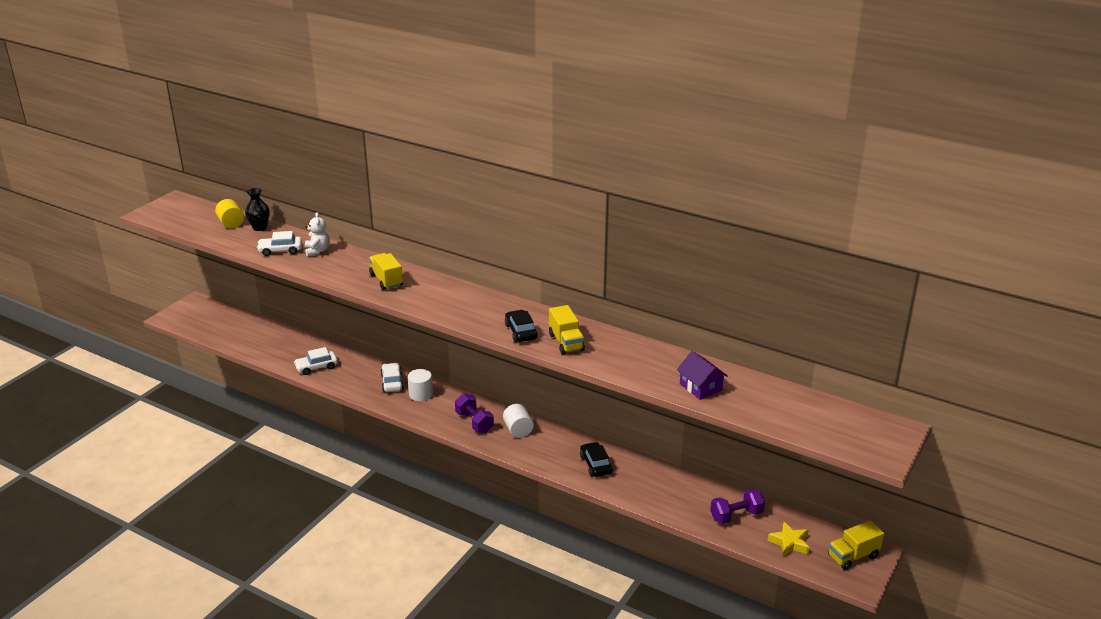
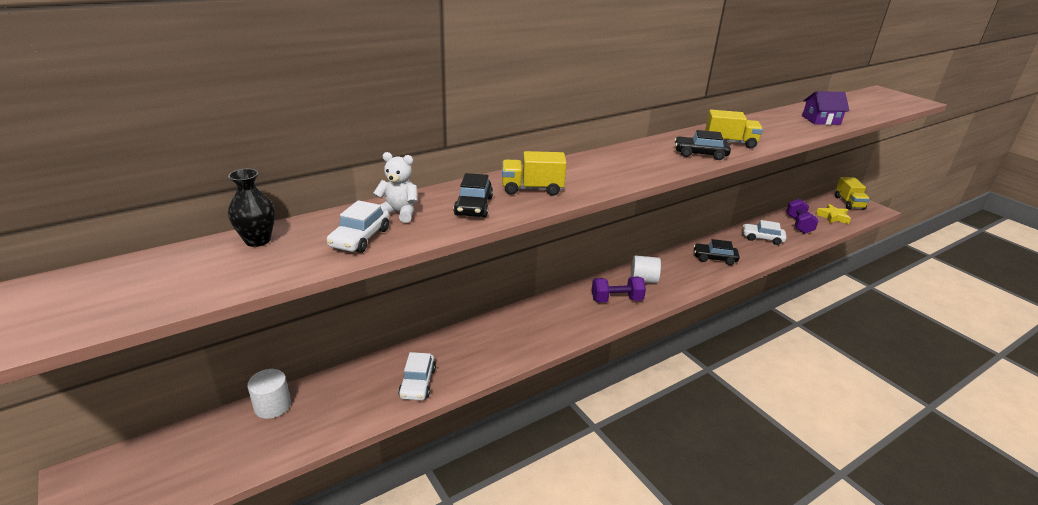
camera: 65 degrees left, 0 degrees up
yellow cylinder [215,199,244,229] -> none
white car [381,363,404,392] -> white car moved to [743,220,786,245]
white cylinder [408,369,433,401] -> white cylinder moved to [247,369,291,419]
none -> black car [453,173,493,217]

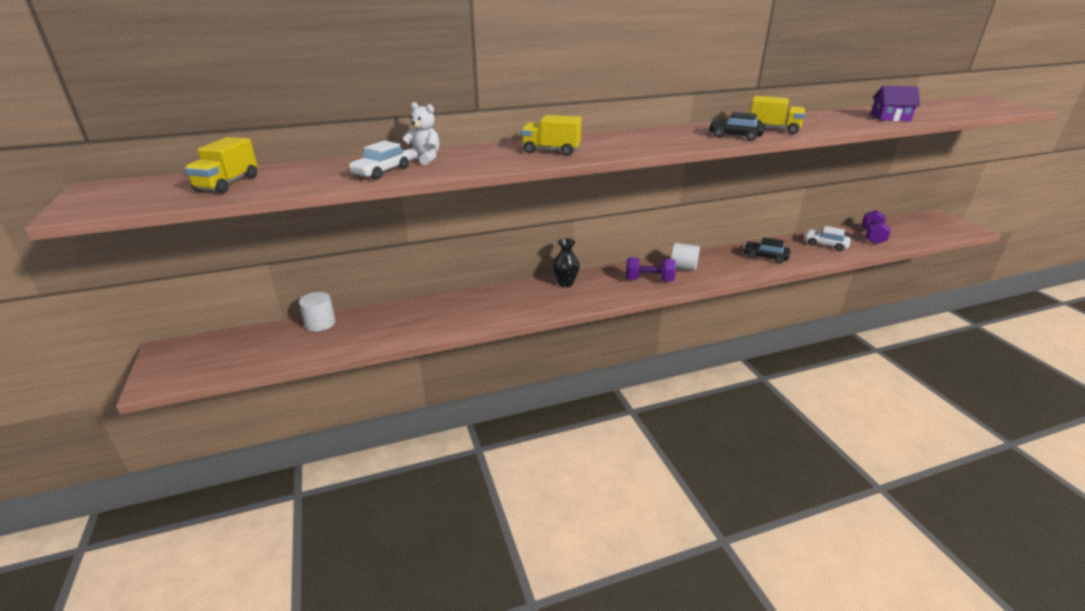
camera: 15 degrees right, 0 degrees up
black vase [228,169,275,247] -> black vase moved to [553,238,580,287]
white car [398,352,436,400] -> none
black car [453,173,493,217] -> none
yellow star [816,204,851,224] -> none
yellow truck [835,177,870,210] -> yellow truck moved to [184,137,257,194]

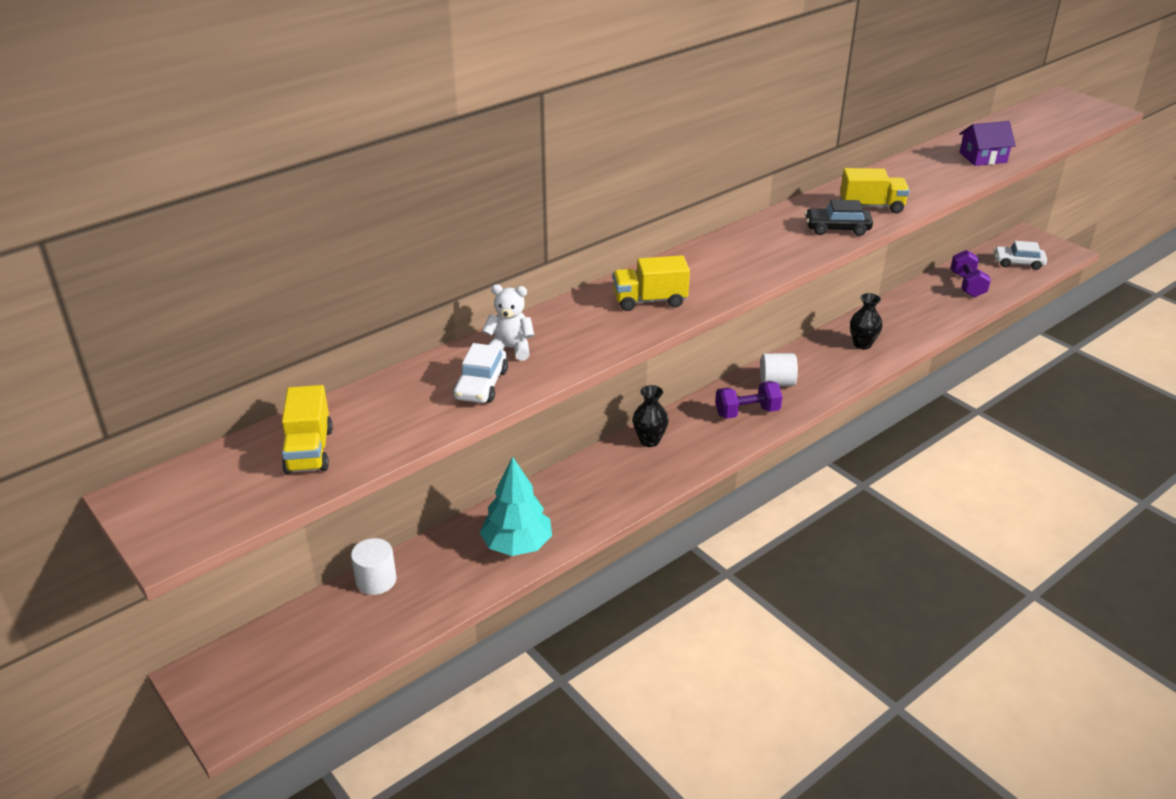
camera: 20 degrees left, 5 degrees up
black car [743,237,790,264] -> black vase [850,293,883,349]
white car [804,226,851,251] -> white car moved to [993,241,1047,270]
none -> turquoise tree [480,457,552,556]

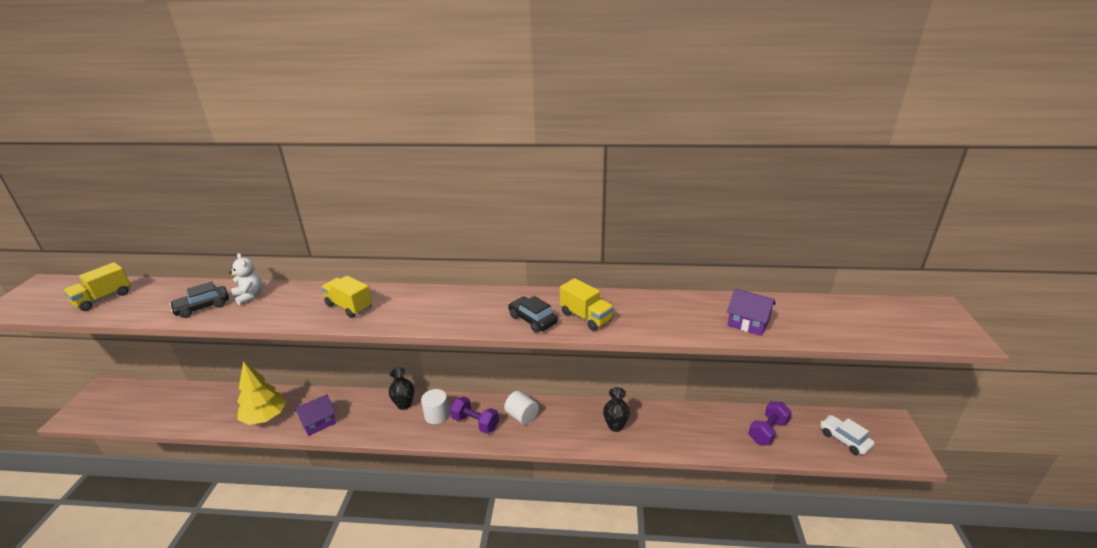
camera: 45 degrees right, 5 degrees down
white cylinder [351,538,397,595] -> white cylinder moved to [421,389,449,424]
white car [453,343,508,403] -> black car [170,282,229,318]
turquoise tree [480,457,552,556] -> yellow tree [237,361,286,425]
none -> purple house [294,394,336,436]

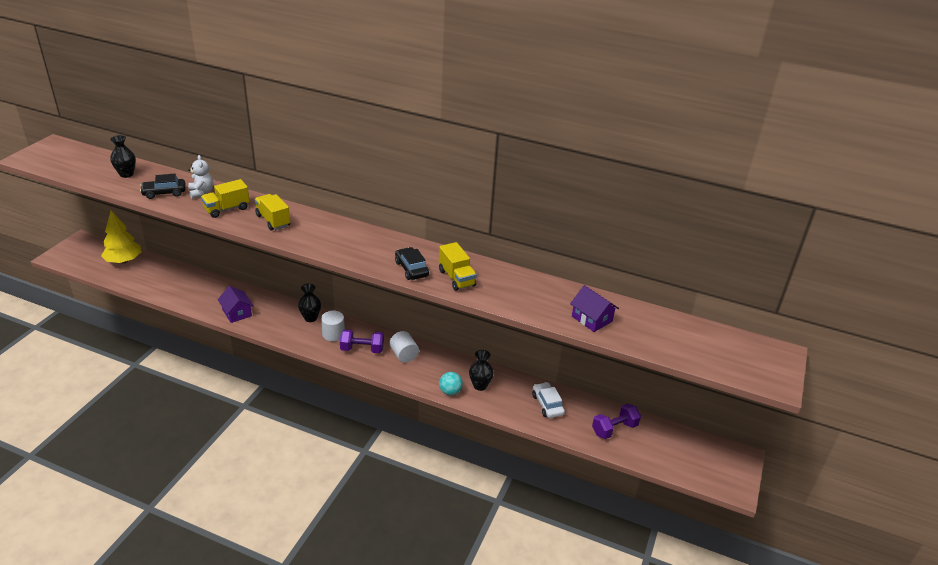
camera: 15 degrees right, 5 degrees up
yellow truck [63,262,131,311] -> yellow truck moved to [201,179,250,218]
yellow tree [237,361,286,425] -> yellow tree moved to [101,210,141,263]
purple house [294,394,336,436] -> purple house turned 75 degrees clockwise [218,286,254,323]
purple dumbbell [450,396,499,434] -> purple dumbbell turned 45 degrees counterclockwise [340,329,384,353]
white car [820,415,875,455] -> white car moved to [532,382,565,418]
none -> black vase [110,135,136,178]
none -> turquoise ball [439,372,463,395]

